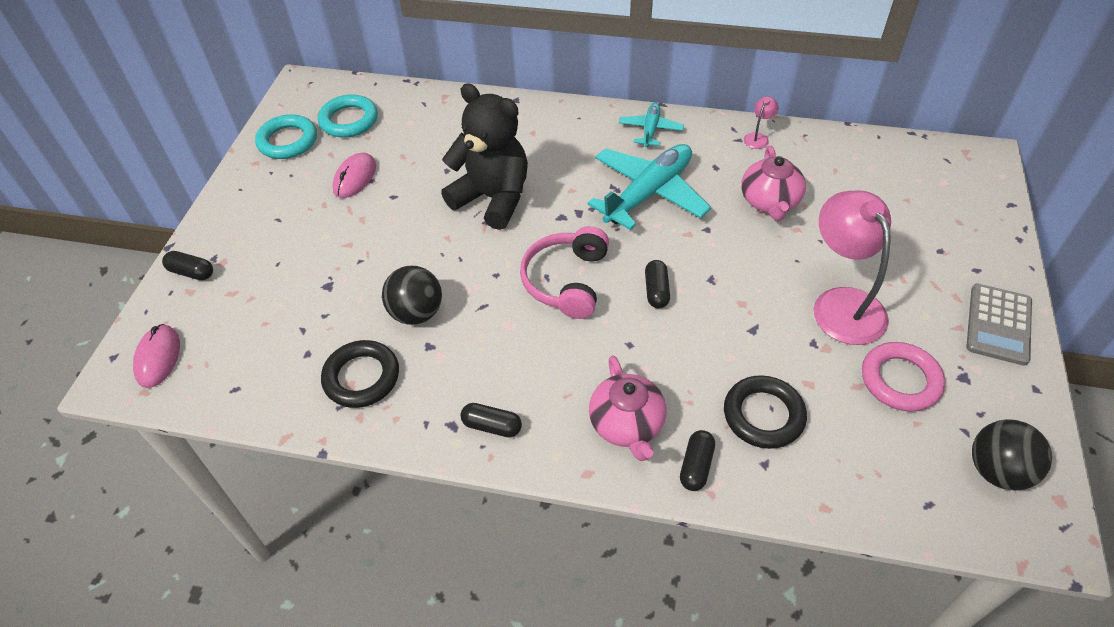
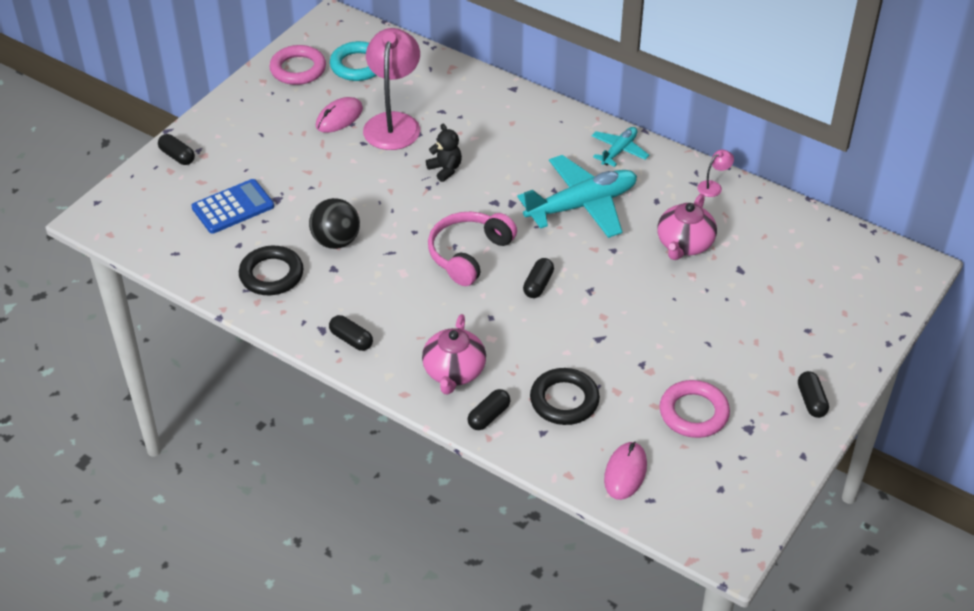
camera: 20 degrees right, 5 degrees down
pink mouse [133,324,180,388] -> pink mouse moved to [604,442,647,500]
turquoise ring [255,114,317,159] -> pink ring [269,45,326,85]
black teddy bear [441,83,528,230] -> black teddy bear [426,124,462,182], size x0.45
pink lamp [814,190,891,345] -> pink lamp moved to [363,28,420,150]
grey calculator [966,283,1032,366] -> black capsule [798,371,829,418]
black ball [972,419,1052,491] -> none
none -> blue calculator [191,179,274,234]

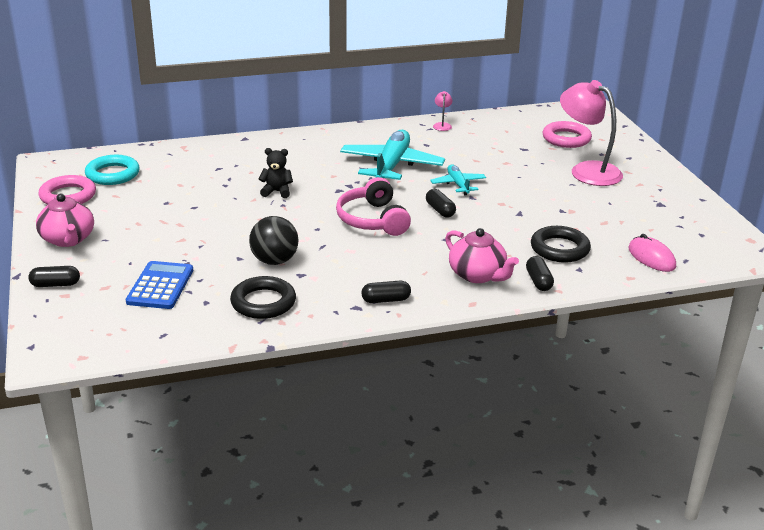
camera: 50 degrees left, 15 degrees down
pink mouse [316,97,363,133] -> none
pink lamp [363,28,420,150] -> pink lamp moved to [560,80,623,186]
turquoise plane [592,127,649,167] -> turquoise plane moved to [430,164,486,195]
pink teapot [657,194,717,260] -> pink teapot moved to [36,194,94,247]
pink ring [660,380,730,438] -> pink ring moved to [543,121,592,148]
black capsule [798,371,829,418] -> none

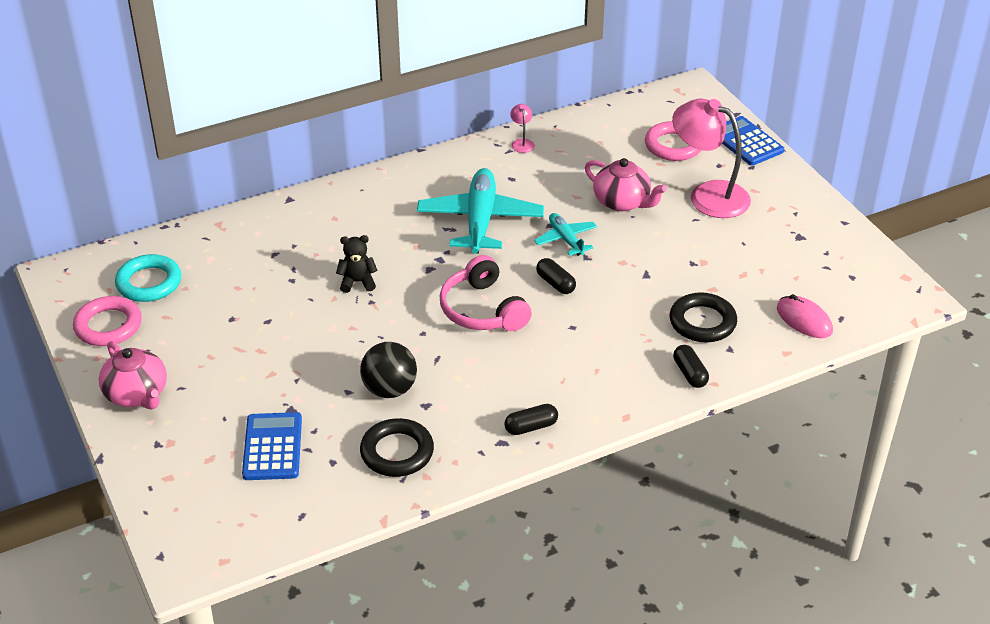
camera: 10 degrees left, 10 degrees up
black capsule [28,266,80,287] -> none
pink teapot [445,228,519,283] -> pink teapot moved to [585,158,667,211]
none -> blue calculator [722,116,784,166]

